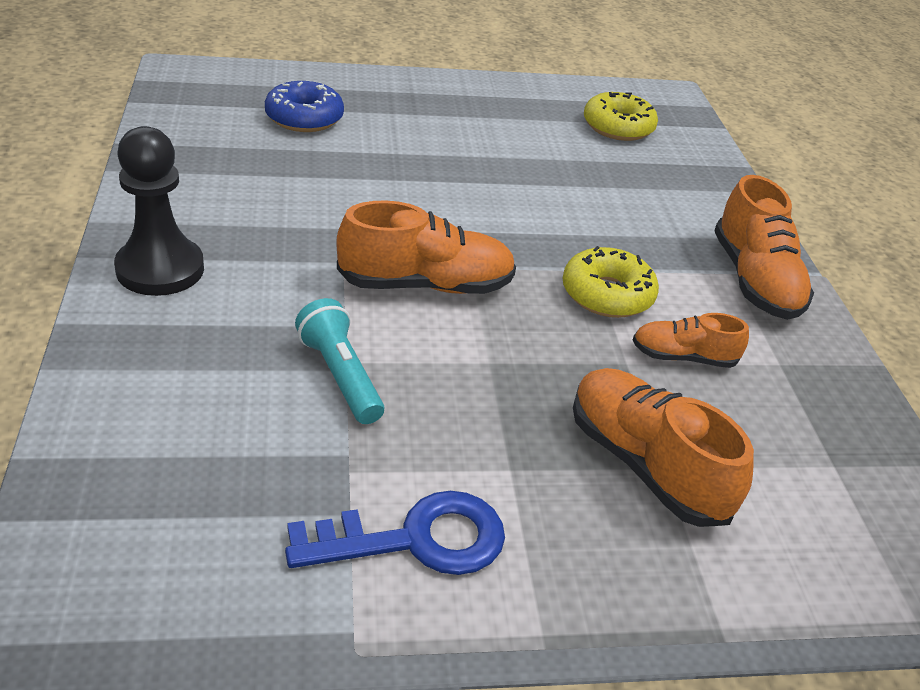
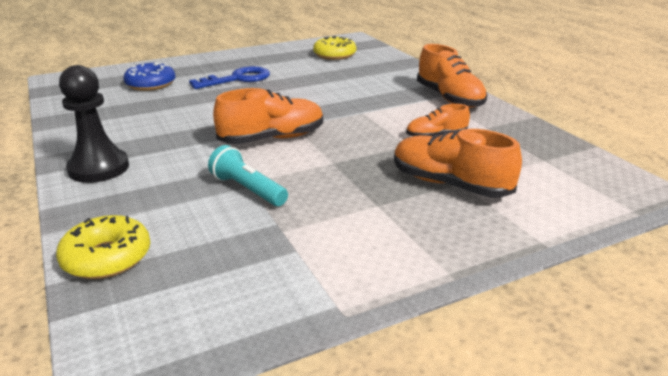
camera: 15 degrees left, 10 degrees down
blue key [285,491,505,575] -> blue key moved to [189,66,270,89]
yellow donut [562,246,659,318] -> yellow donut moved to [56,215,150,279]

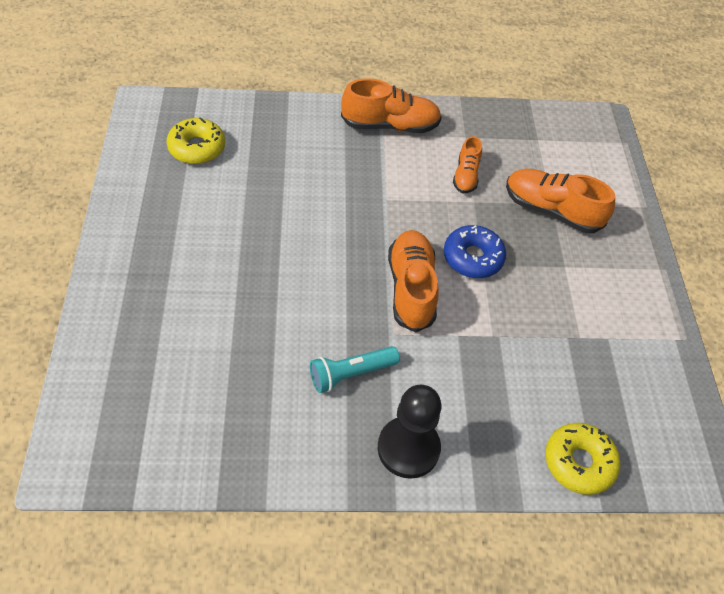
camera: 70 degrees left, 25 degrees up
blue donut [124,62,175,91] -> blue donut moved to [444,225,506,278]
blue key [189,66,270,89] -> none
turquoise flashlight [208,145,288,206] -> turquoise flashlight moved to [310,346,400,393]
orange shoe [394,129,522,198] -> orange shoe turned 60 degrees clockwise [506,169,615,233]

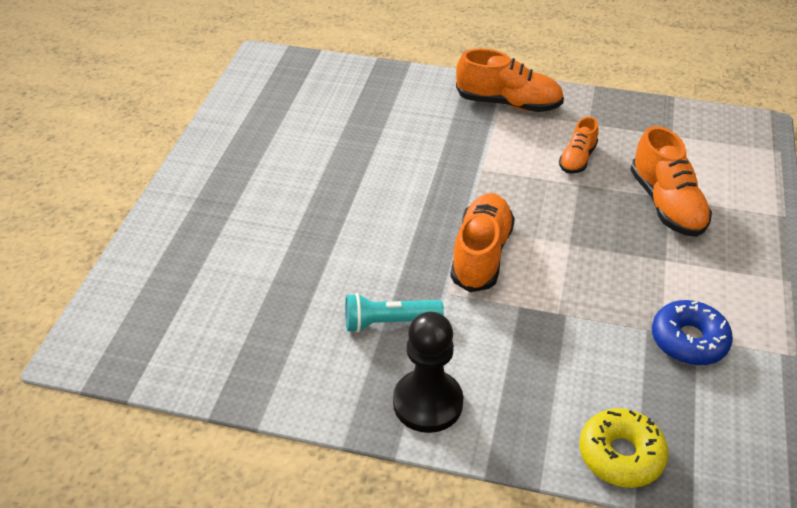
camera: 20 degrees right, 10 degrees down
yellow donut [166,117,225,164] -> none
blue donut [444,225,506,278] -> blue donut moved to [652,300,733,365]
orange shoe [506,169,615,233] -> orange shoe turned 150 degrees counterclockwise [630,126,712,237]

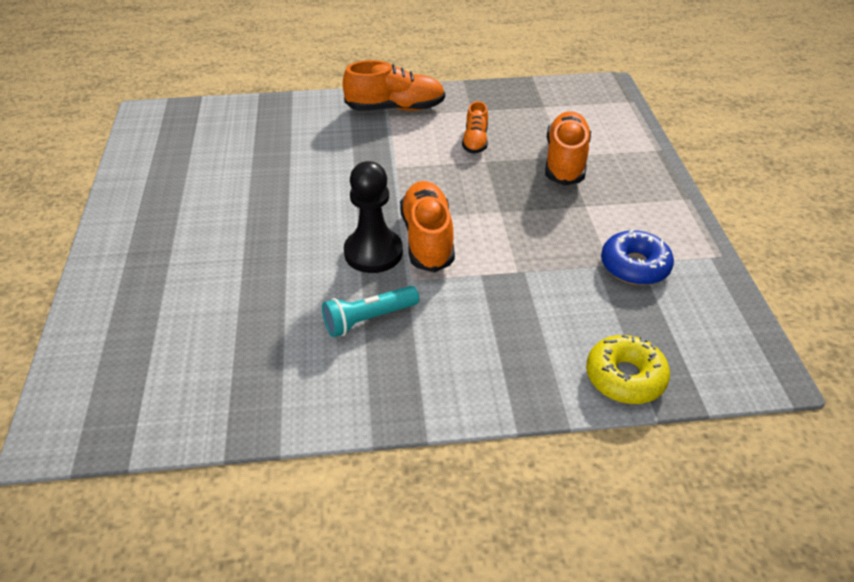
camera: 20 degrees left, 0 degrees up
black pawn [393,312,463,433] -> black pawn moved to [344,161,403,273]
orange shoe [630,126,712,237] -> orange shoe turned 135 degrees counterclockwise [545,111,591,186]

